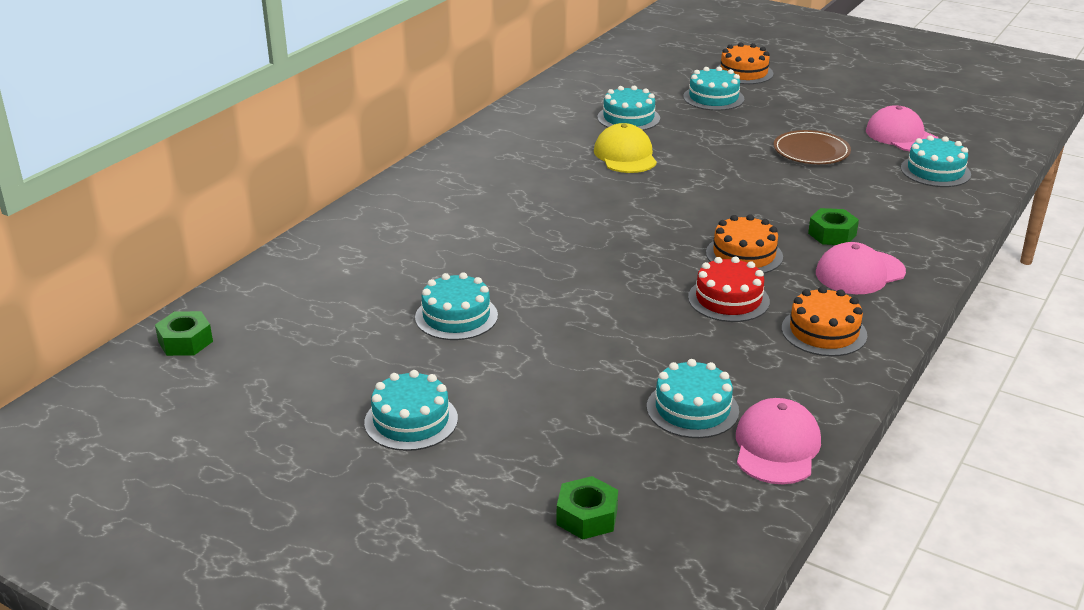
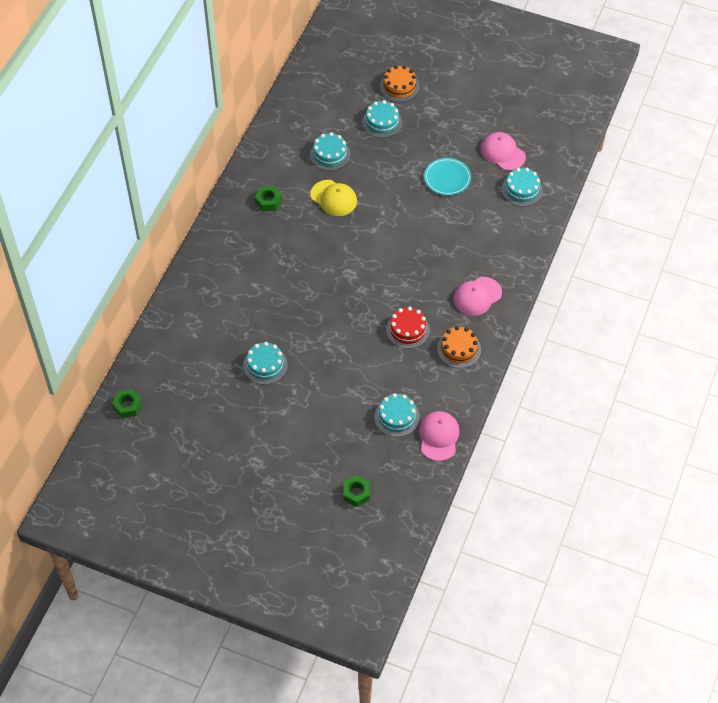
camera: 10 degrees left, 25 degrees up
turquoise cake [364,370,458,451] -> none
yellow cap [594,123,657,173] -> yellow cap turned 150 degrees clockwise [311,180,357,216]
orange cake [706,214,783,273] -> none
brown plate [774,130,851,164] -> turquoise plate [424,158,471,195]
green nut [808,208,859,245] -> green nut moved to [255,186,282,211]

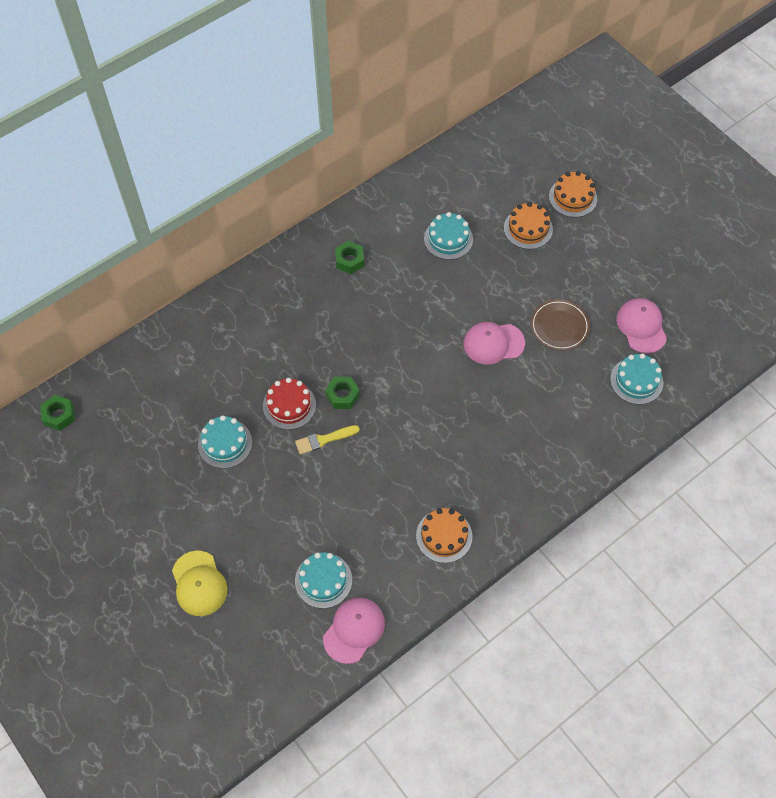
camera: 30 degrees right, 5 degrees up
yellow cap [311,180,357,216] -> yellow cap moved to [172,551,228,616]
green nut [344,475,370,507] -> green nut moved to [325,377,360,409]
turquoise cake [362,100,402,138] -> orange cake [504,202,553,249]
red cake [386,307,430,349] -> red cake moved to [263,378,316,430]
turquoise plate [424,158,471,195] -> brown plate [531,299,590,351]
pink cap [453,277,502,316] -> pink cap moved to [464,322,525,365]
none -> yellow brush [295,425,360,455]

